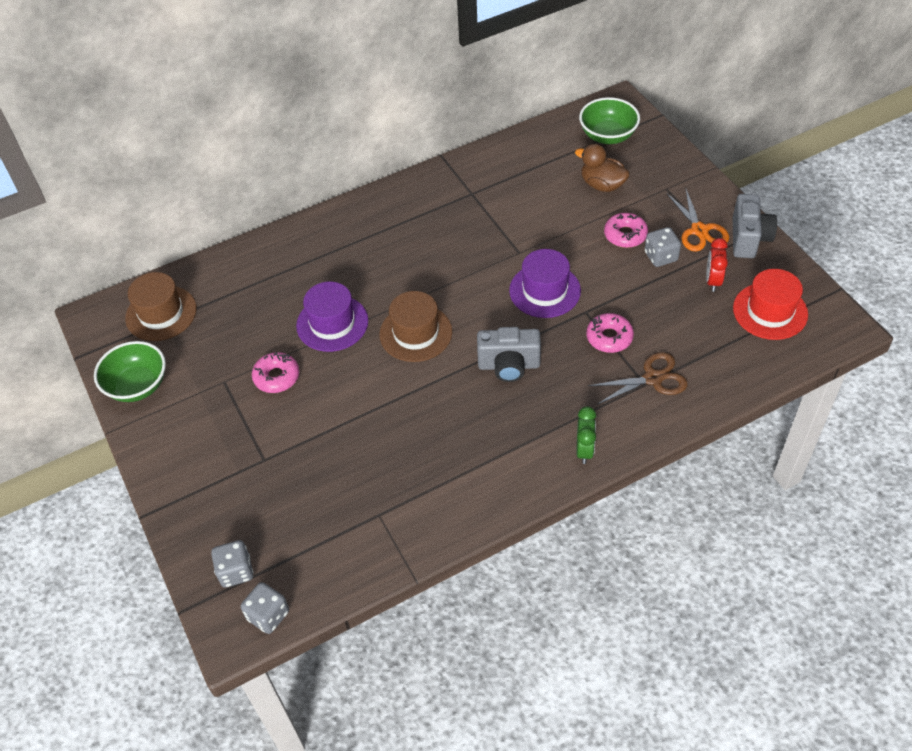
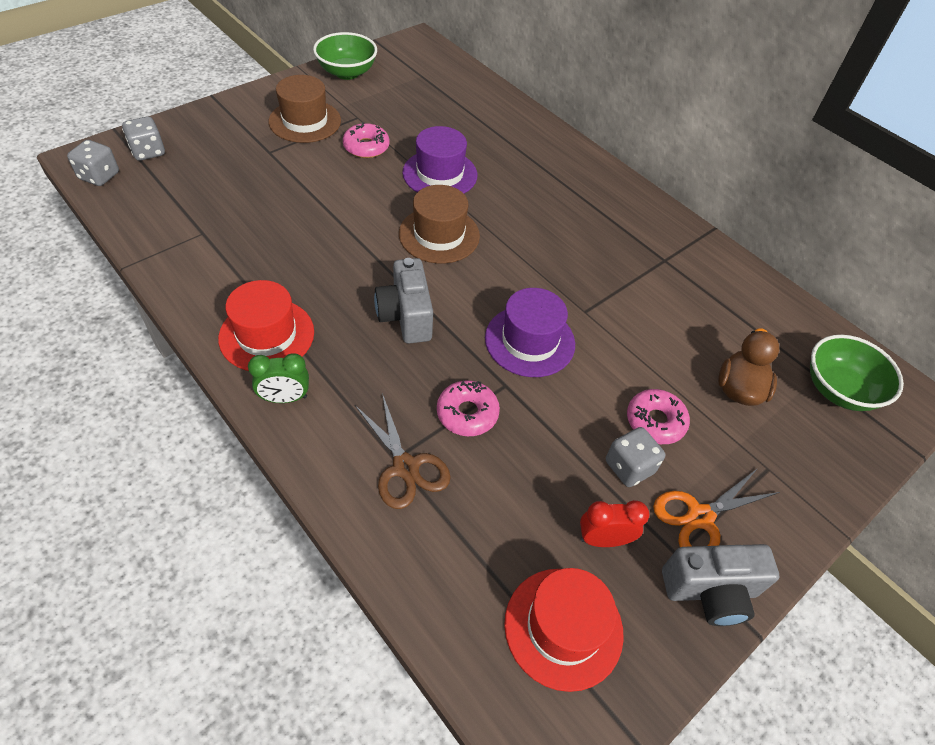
camera: 70 degrees right, 0 degrees up
brown hat [125,272,197,341] -> brown hat moved to [269,75,341,143]
none -> red hat [218,280,314,371]

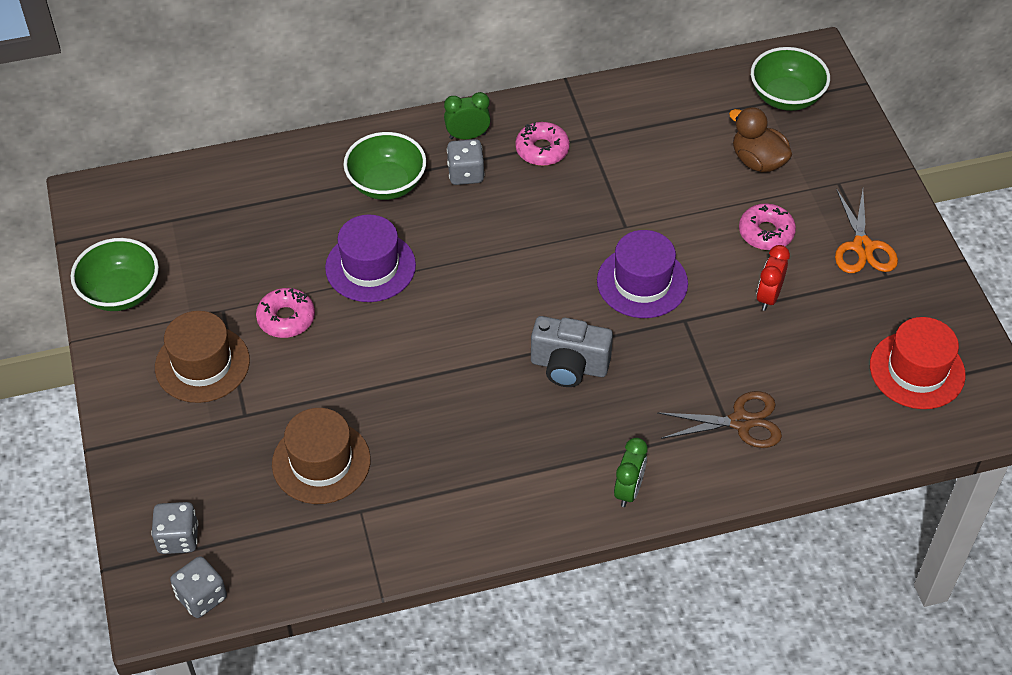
camera: 60 degrees left, 0 degrees up
red hat [218,280,314,371] -> none
brown hat [399,185,480,263] -> brown hat moved to [272,408,371,504]
pink donut [437,380,500,436] -> pink donut moved to [515,122,570,166]
red clock [580,500,650,547] -> red clock moved to [756,245,790,311]
grey dice [606,427,665,487] -> grey dice moved to [447,139,485,185]
grey camera [662,544,779,626] -> none
none -> green bowl [344,132,426,200]
none -> green clock [444,92,491,139]

